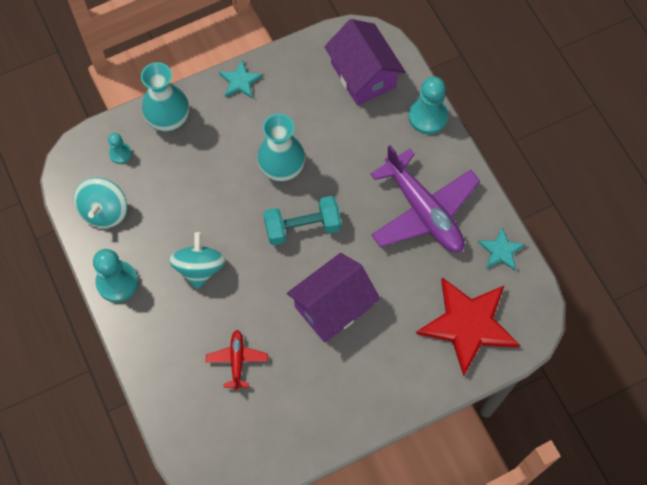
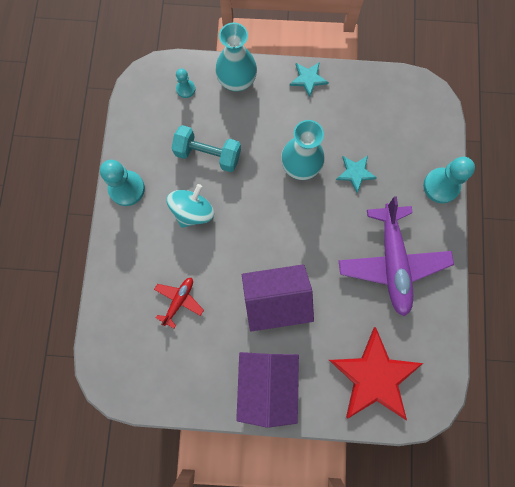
camera: 30 degrees right, 10 degrees up
turquoise spinning top [74,178,127,228] -> none
turquoise dumbbell [263,196,341,246] -> turquoise dumbbell moved to [172,125,241,172]
purple house [324,19,405,106] -> purple house moved to [236,352,299,428]
turquoise star [478,227,525,271] -> turquoise star moved to [336,156,377,193]

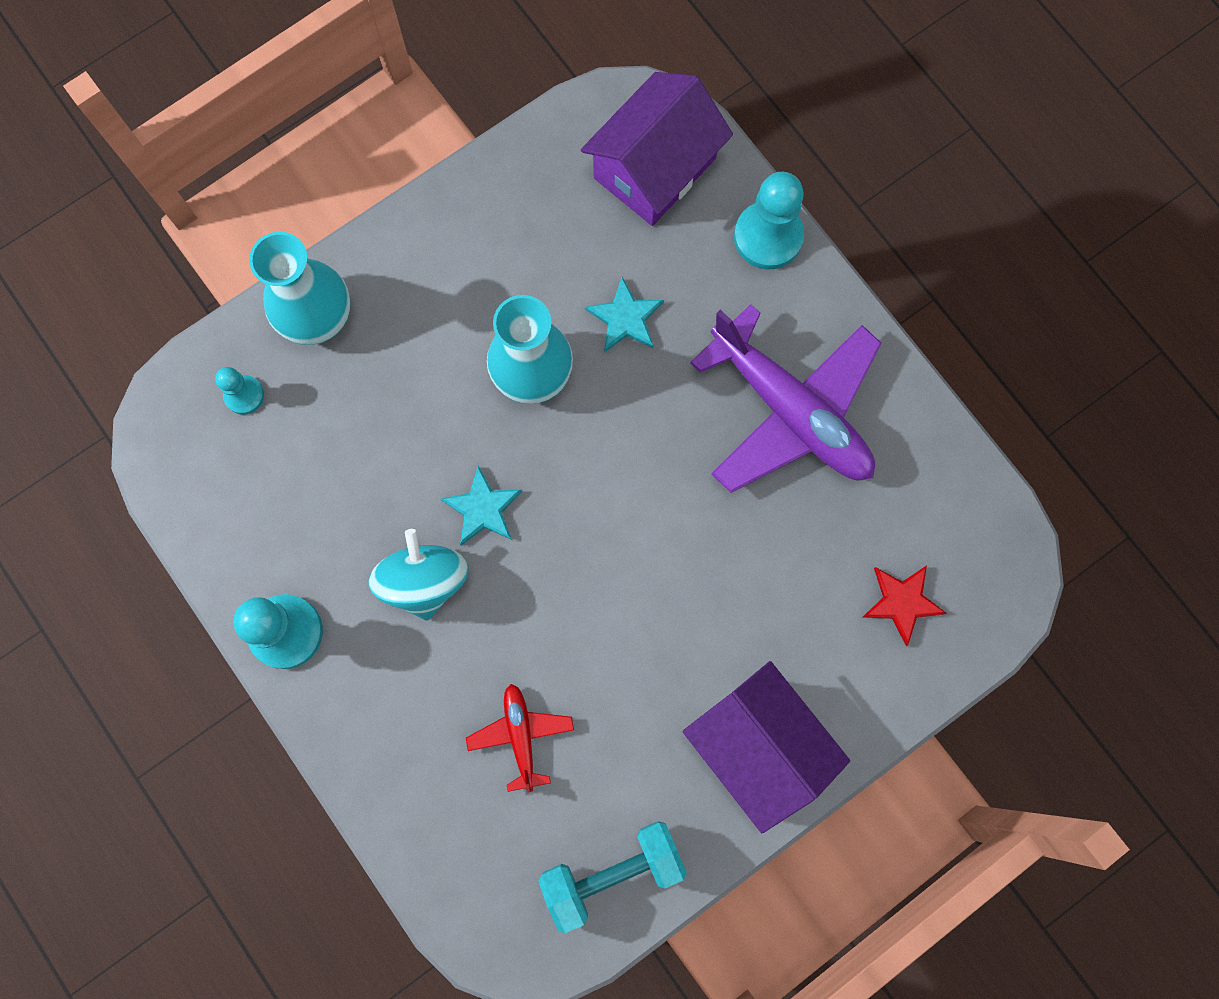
camera: 40 degrees left, 0 degrees up
turquoise dumbbell [172,125,241,172] -> turquoise dumbbell moved to [538,821,687,933]
purple house [242,264,314,332] -> purple house moved to [581,72,733,226]
turquoise star [290,62,329,97] -> turquoise star moved to [440,466,522,546]
red star [329,327,423,420] -> red star [863,565,947,646], size x0.47

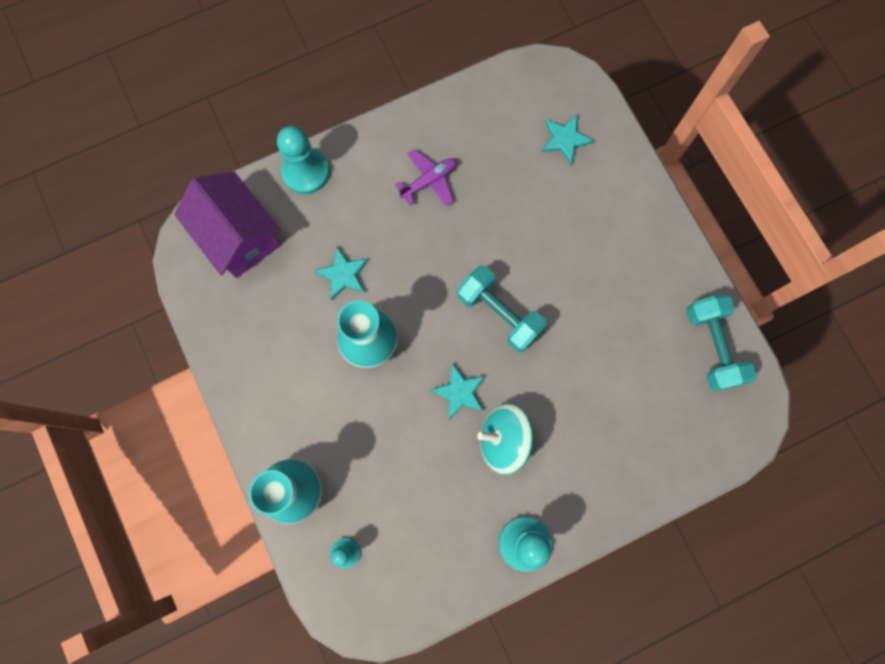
camera: 80 degrees left, 0 degrees up
red plane [466,684,574,793] -> none
purple house [683,661,850,833] -> none
purple plane [690,304,882,493] -> purple plane [395,149,456,206], size x0.47
red star [863,565,947,646] -> turquoise star [541,115,594,164]
none -> turquoise dumbbell [457,265,547,352]

